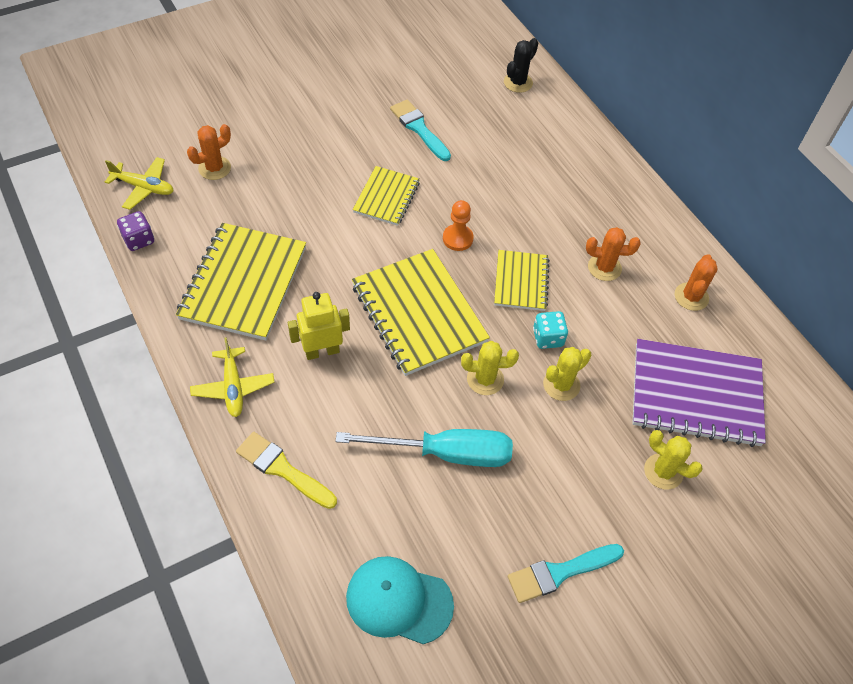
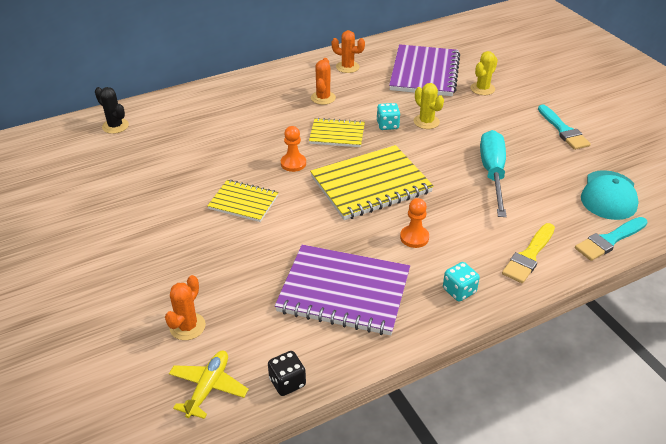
camera: 85 degrees left, 15 degrees down
purple dice [117,211,154,251] -> black dice [268,351,306,396]
yellow notebook [176,223,306,341] -> purple notebook [275,245,410,336]
orange cactus [187,124,231,180] -> orange cactus turned 60 degrees clockwise [165,275,206,340]
yellow plane [190,337,274,417] -> turquoise dice [443,262,480,302]
yellow robot [288,292,350,360] -> orange pawn [400,198,429,248]
turquoise brush [390,100,451,161] -> turquoise brush moved to [575,217,648,261]
yellow cactus [461,341,519,395] -> none

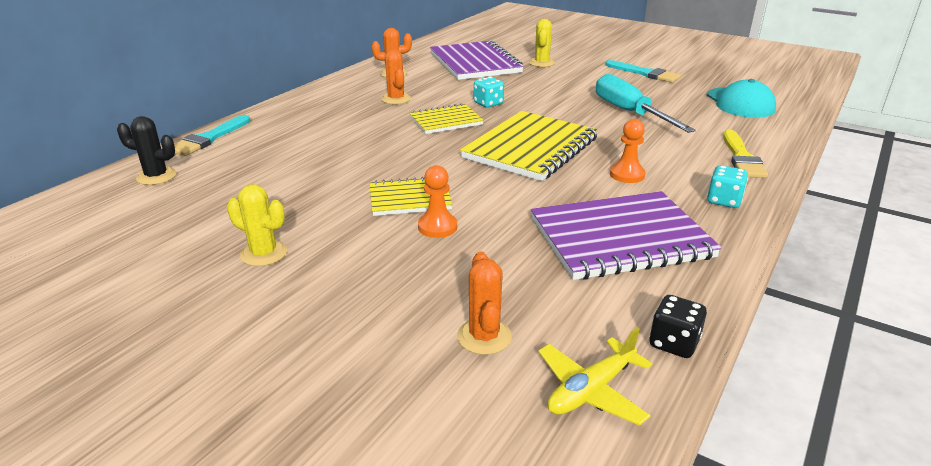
camera: 30 degrees left, 10 degrees down
yellow plane [169,351,249,419] -> yellow plane turned 120 degrees counterclockwise [538,327,652,426]
orange pawn [281,126,306,172] -> orange pawn moved to [418,165,457,238]
yellow cactus [414,83,444,129] -> yellow cactus moved to [227,184,287,266]
turquoise brush [575,217,648,261] -> turquoise brush moved to [174,115,250,156]

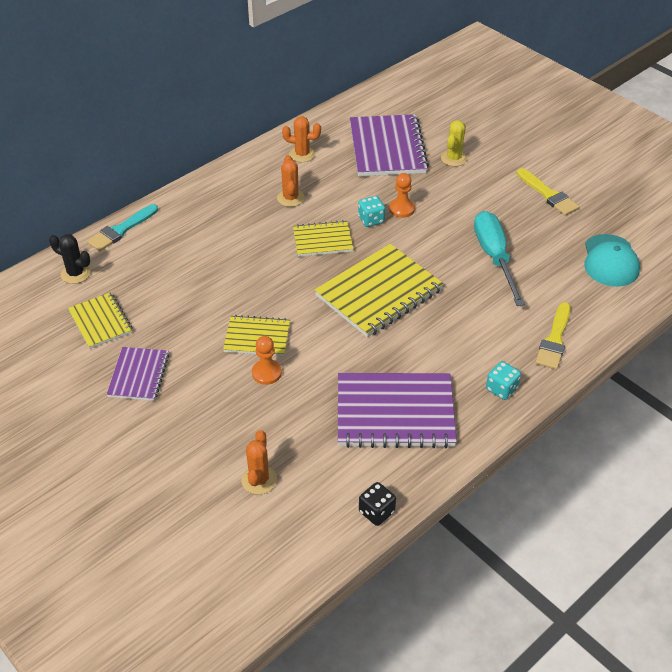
camera: 15 degrees right, 15 degrees up
yellow cactus [227,184,287,266] -> purple notebook [107,347,169,401]
yellow plane [538,327,652,426] -> none
turquoise brush [605,60,681,83] -> yellow brush [517,168,579,216]
orange pawn [610,119,646,183] -> orange pawn moved to [389,173,415,218]
none -> yellow notebook [68,292,133,349]

